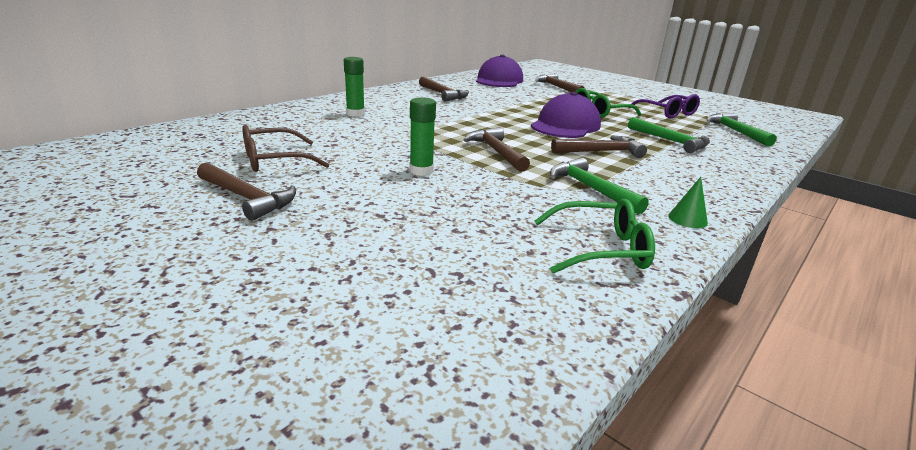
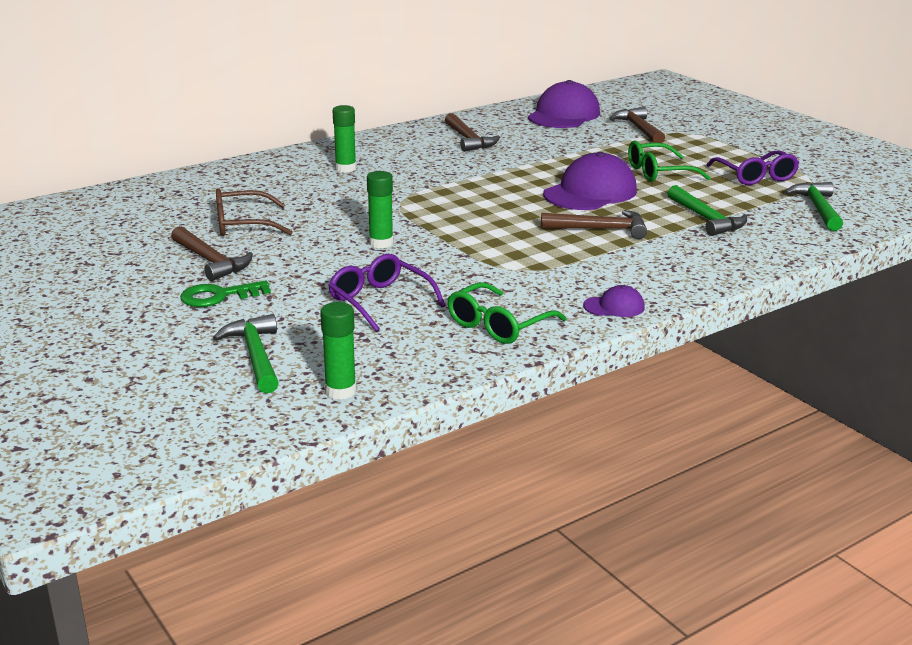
camera: 15 degrees right, 0 degrees up
brown hammer [464,127,530,172] -> none
green glasses [534,199,655,274] -> green glasses turned 120 degrees clockwise [447,282,567,344]
green hammer [550,157,649,214] -> green hammer moved to [213,314,279,393]
green cone [668,177,708,228] -> purple cap [583,285,645,317]
none -> green key [180,280,271,307]
none -> green glue stick [320,302,356,400]
none -> purple glasses [328,254,446,332]

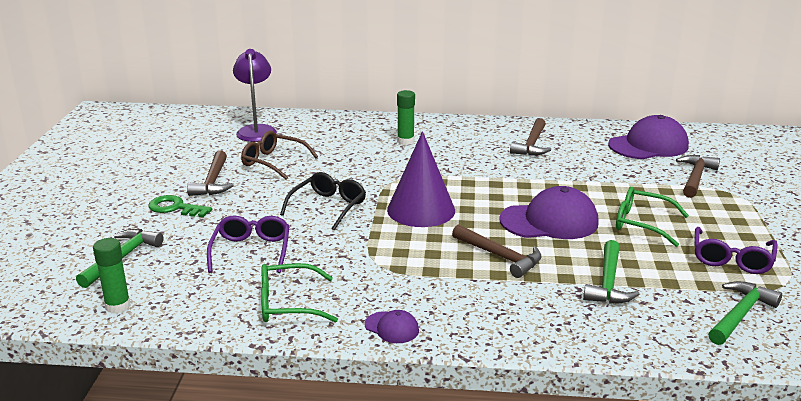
camera: 40 degrees right, 0 degrees up
green glue stick [367,171,393,248] -> black glasses [280,172,366,230]
none -> purple lamp [233,49,277,142]
none -> purple cone [387,131,455,227]

